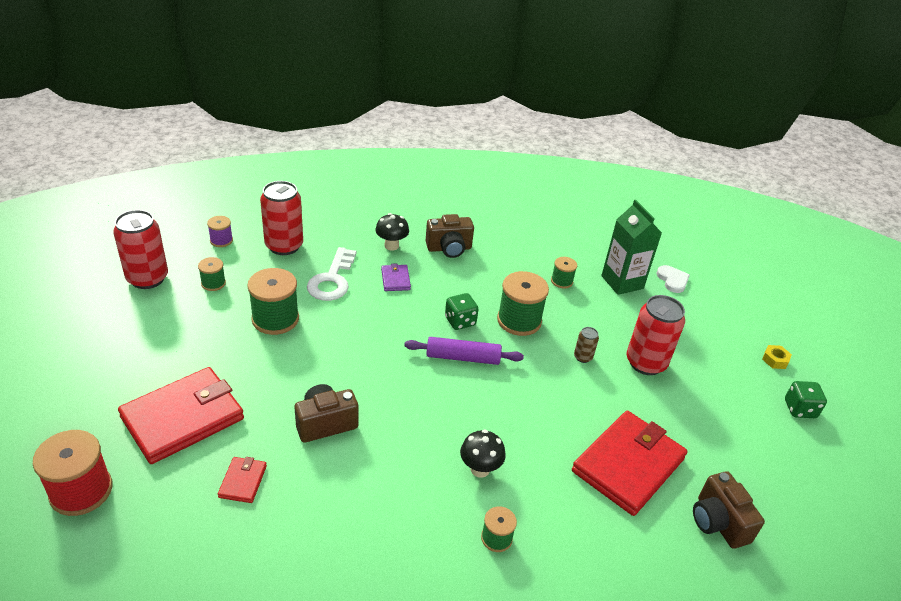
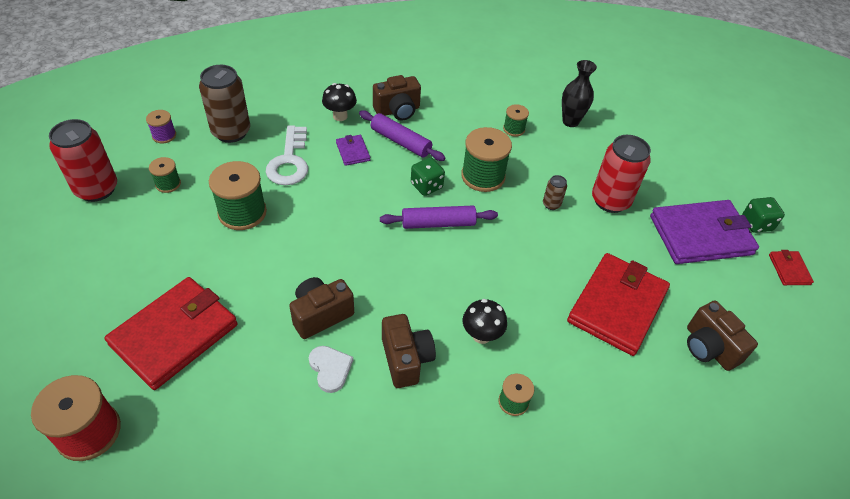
camera: 10 degrees left, 10 degrees up
red wallet [218,457,267,503] -> red wallet moved to [769,250,814,285]
red can [260,181,303,255] -> brown can [199,65,250,143]
green carton [601,200,662,295] -> black vase [562,60,597,127]
white heart [656,265,690,293] -> white heart moved to [309,346,353,393]
yellow nut [762,345,792,369] -> none
none -> purple rolling pin [359,110,445,161]
none -> brown camera [382,314,436,388]
none -> purple wallet [650,200,759,264]

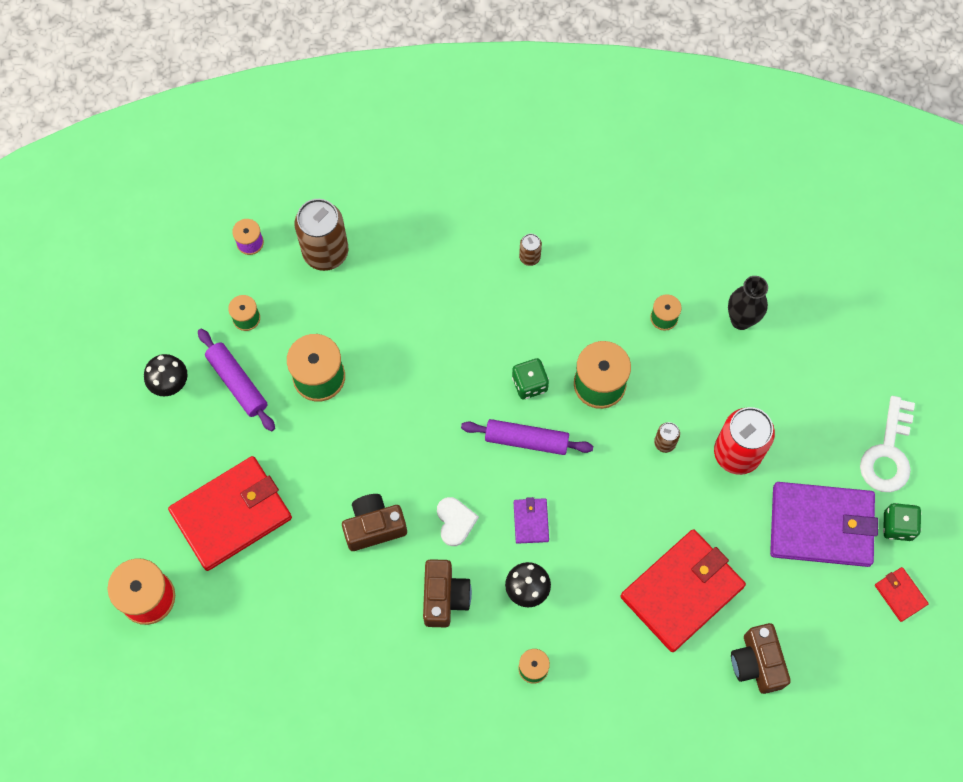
camera: 20 degrees right, 20 degrees up
red can [49,119,117,202] -> none
white key [266,125,308,185] -> white key moved to [860,396,915,492]
white heart [309,346,353,393] -> white heart moved to [437,497,479,546]
black mushroom [322,83,357,121] -> black mushroom moved to [144,354,188,396]
purple wallet [336,135,370,166] -> purple wallet moved to [514,497,549,544]
purple rolling pin [359,110,445,161] -> purple rolling pin moved to [198,329,275,431]
brown camera [373,75,421,121] -> brown can [519,234,542,266]
red wallet [769,250,814,285] -> red wallet turned 45 degrees counterclockwise [875,567,929,622]

